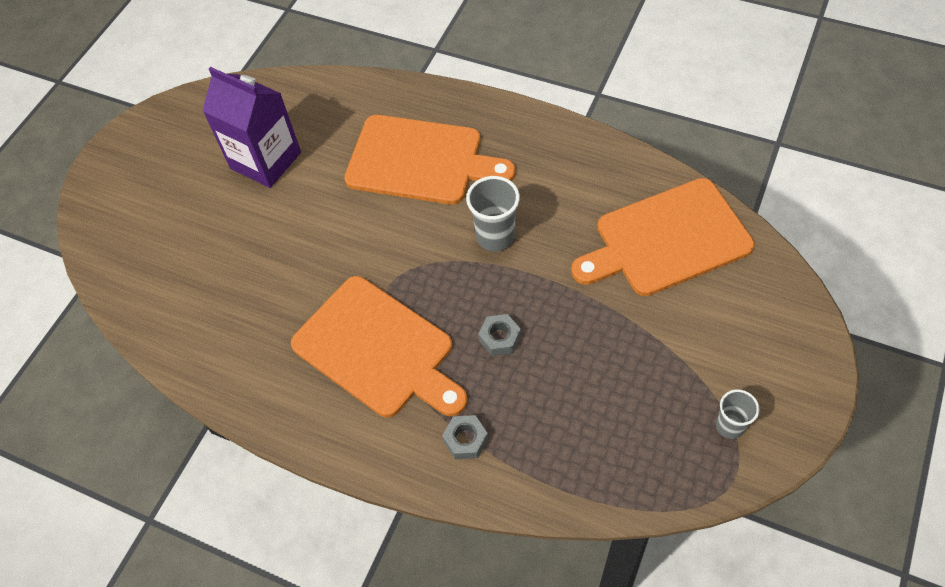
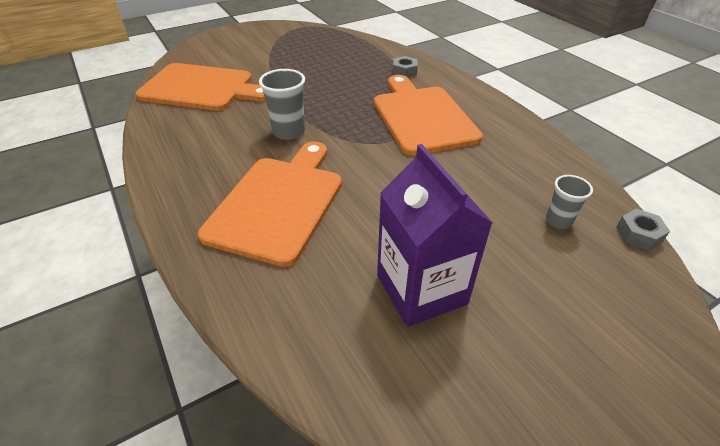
camera: 150 degrees left, 15 degrees down
orange cutting board [344,115,515,205] -> orange cutting board turned 60 degrees clockwise [198,141,342,267]
grey nut [478,314,521,356] -> grey nut moved to [616,209,670,251]
grey cup [716,389,760,439] -> grey cup moved to [546,175,593,229]

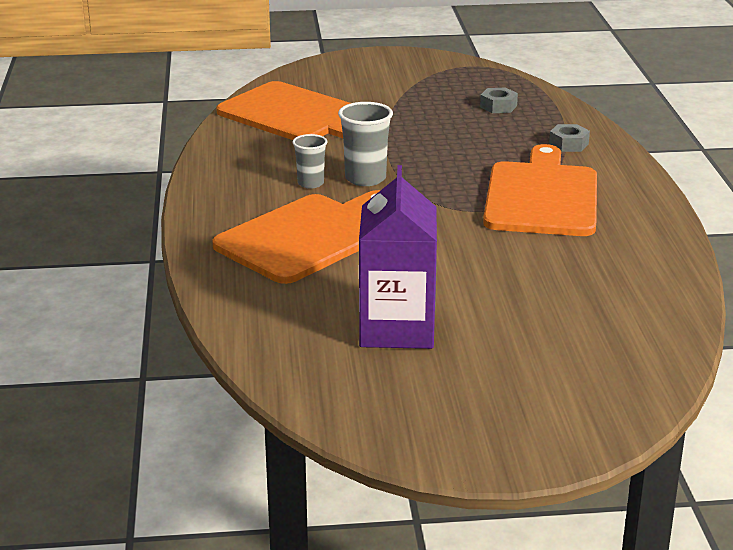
camera: 25 degrees right, 15 degrees down
grey cup [546,175,593,229] -> grey cup moved to [292,134,327,189]
grey nut [616,209,670,251] -> grey nut moved to [480,87,518,113]

